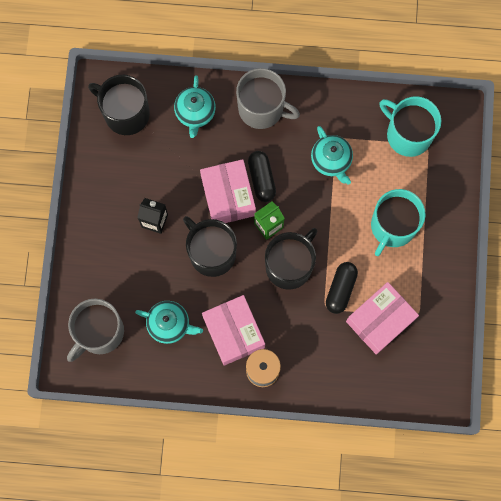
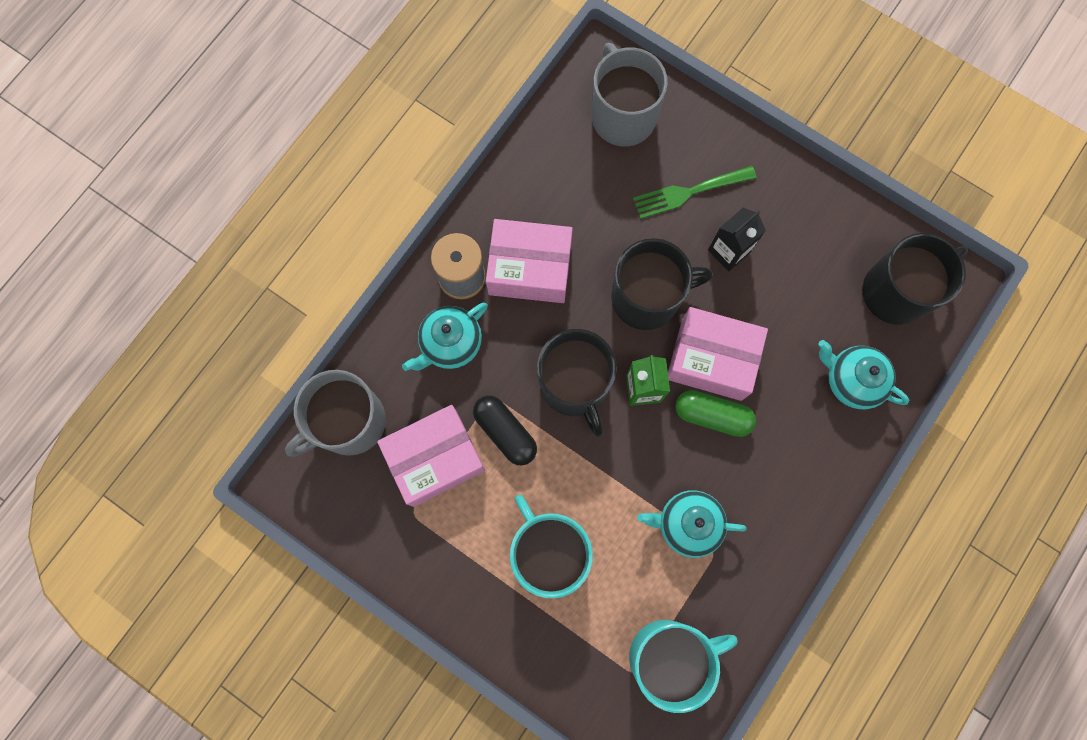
camera: 120 degrees right, 0 degrees up
turquoise teapot [135,301,203,344] -> turquoise teapot moved to [402,303,488,371]
grey mug [236,68,300,129] -> grey mug moved to [285,370,386,457]
black capsule [248,151,276,202] -> green capsule [675,390,756,437]
pink box [346,282,419,355] -> pink box turned 75 degrees clockwise [377,405,485,507]
none -> green fork [633,166,757,219]

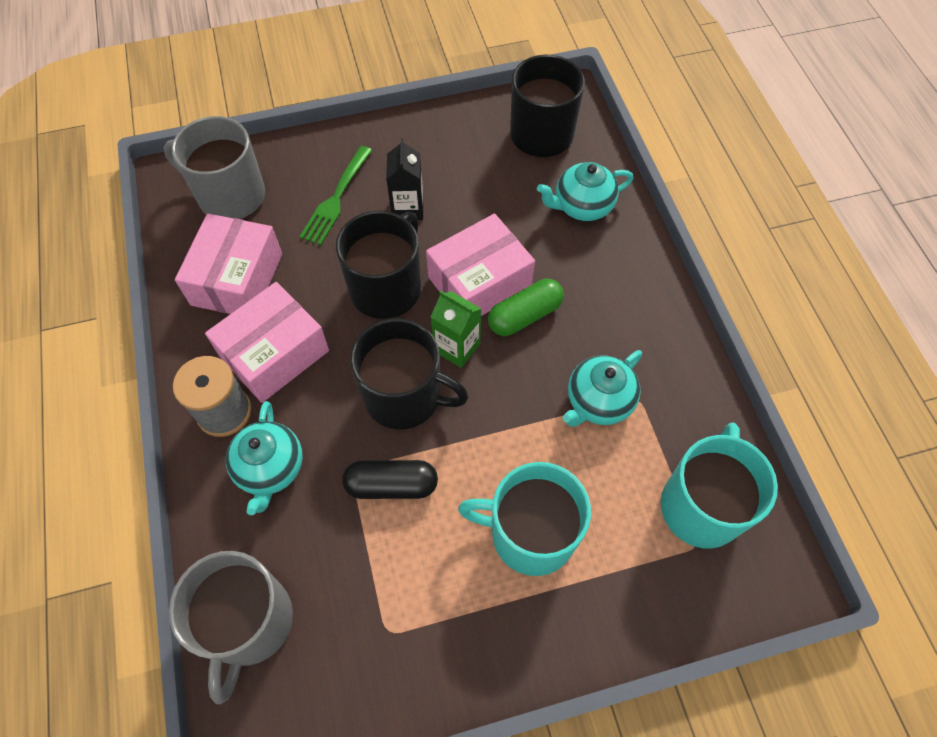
camera: 50 degrees left, 15 degrees down
pink box [377,405,485,507] -> pink box moved to [175,214,282,314]

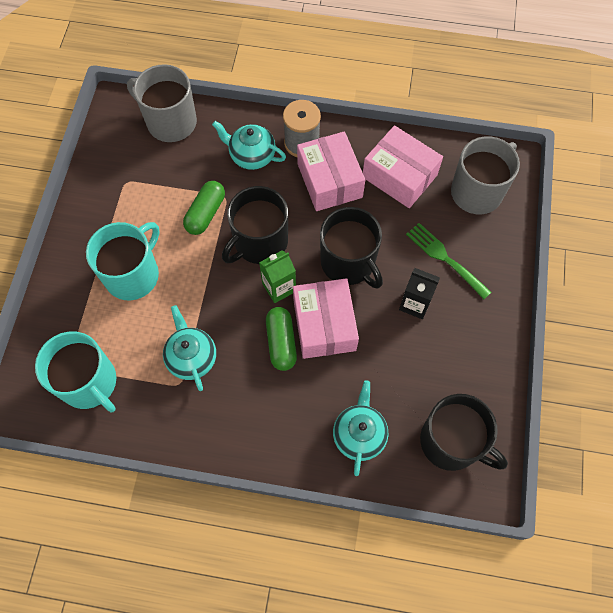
camera: 115 degrees right, 5 degrees up
black capsule [342,460,438,499] -> green capsule [183,181,225,235]

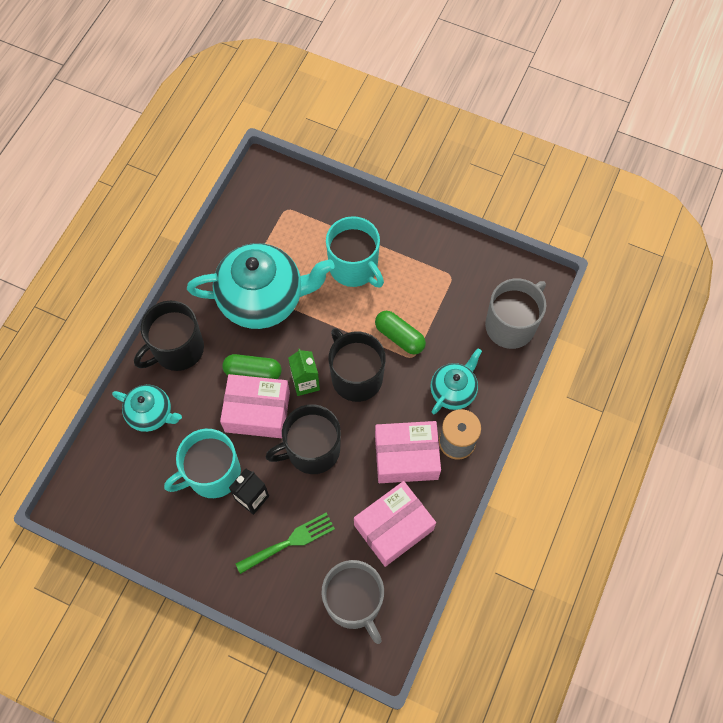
camera: 105 degrees right, 0 degrees up
turquoise mug [35,331,116,413] -> turquoise mug moved to [164,429,241,498]
turquoise teapot [163,305,216,391] -> turquoise teapot [187,243,335,329], size x1.91
black mug [420,394,508,471] -> black mug moved to [134,301,204,371]

